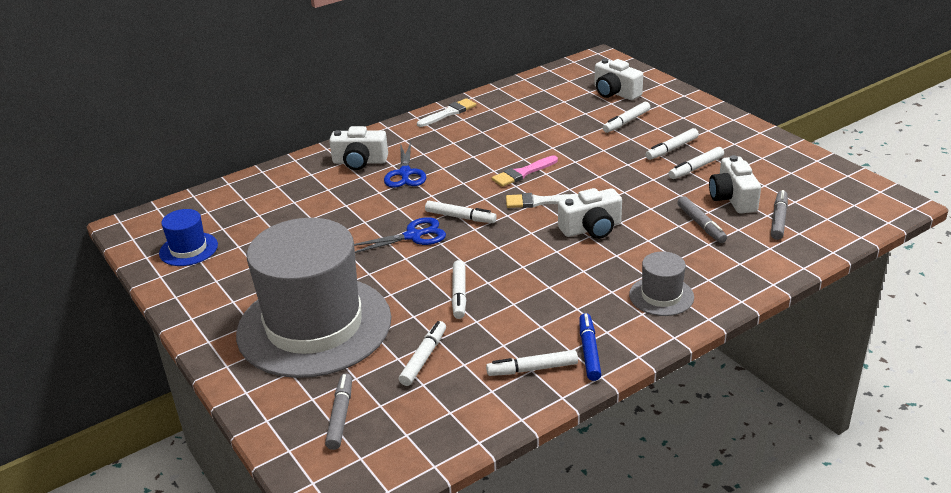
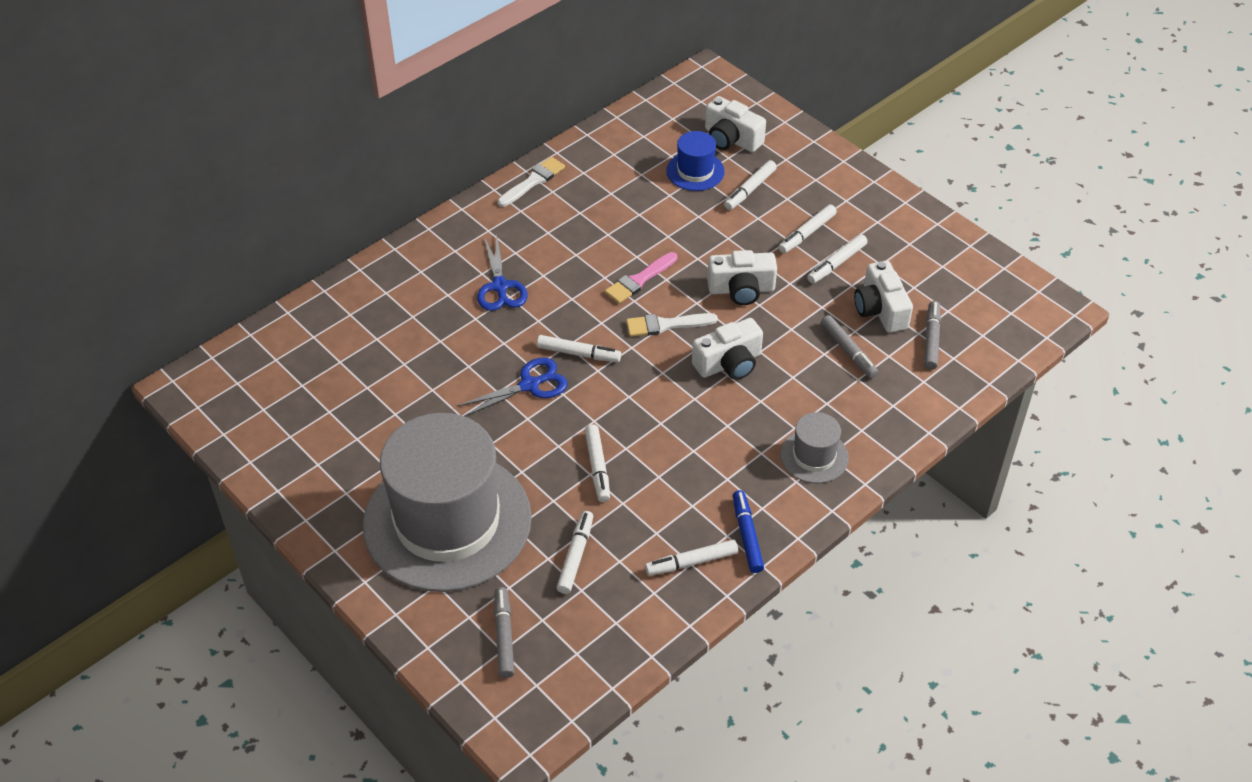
camera: 10 degrees left, 15 degrees up
blue hat [159,209,218,266] -> blue hat moved to [666,131,725,191]
white camera [329,126,388,170] -> white camera moved to [707,250,777,305]

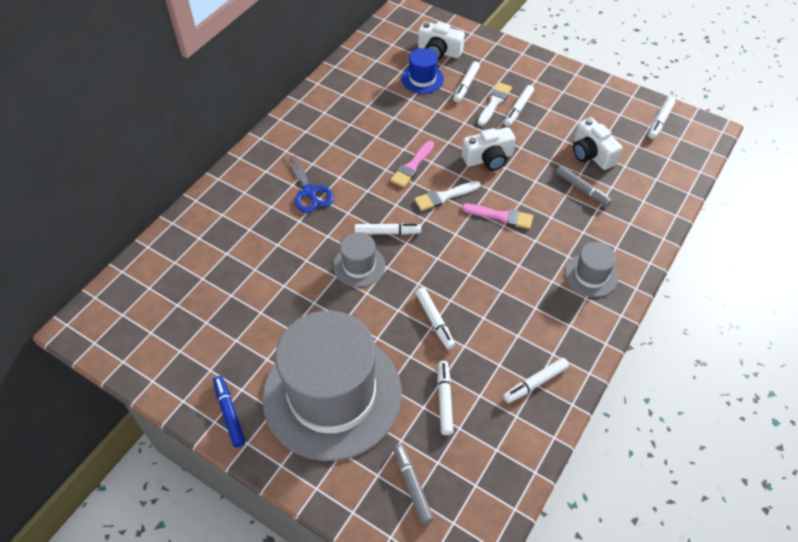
camera: 15 degrees left, 5 degrees up
blue scissors [457,358,568,417] -> grey hat [333,232,385,287]
white brush [498,157,565,207] -> white brush moved to [478,82,512,126]
white camera [692,318,763,380] -> pink brush [462,203,533,229]
blue marker [733,490,764,573] -> blue marker moved to [213,376,245,447]
white marker [807,234,868,284] -> white marker moved to [648,97,676,139]
grey marker [924,301,941,370] -> none

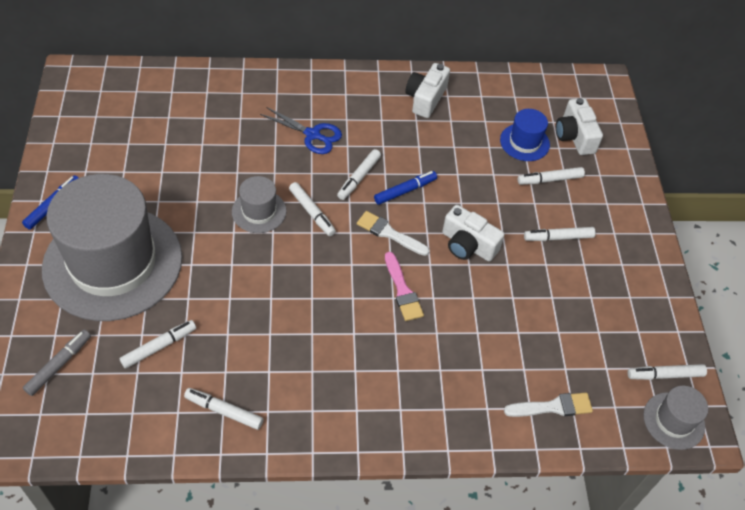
camera: 50 degrees right, 0 degrees up
blue scissors [285,153,334,213] -> blue scissors turned 90 degrees counterclockwise [260,107,342,154]
pink brush [390,141,434,188] -> blue marker [374,171,437,205]
white marker [416,288,455,350] -> white marker moved to [337,149,381,200]
white brush [478,82,512,126] -> white brush moved to [504,393,593,417]
grey marker [556,166,612,207] -> none
grey hat [565,242,618,297] -> grey hat moved to [643,386,708,450]
white camera [573,117,623,170] -> white camera moved to [405,63,450,118]

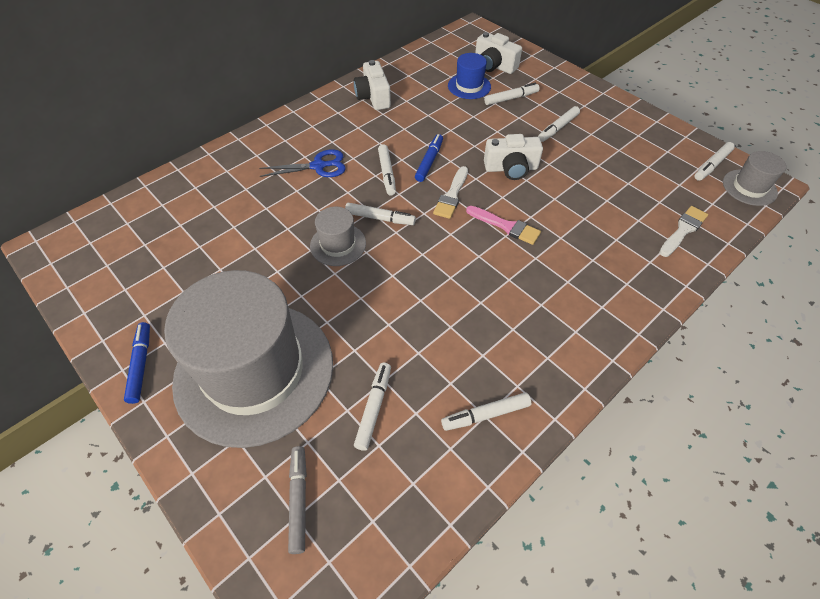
camera: 35 degrees left, 0 degrees up
white brush [357,211,430,256] -> white brush turned 60 degrees counterclockwise [433,166,468,219]
white marker [518,167,585,185] -> white marker turned 150 degrees counterclockwise [484,83,540,105]

